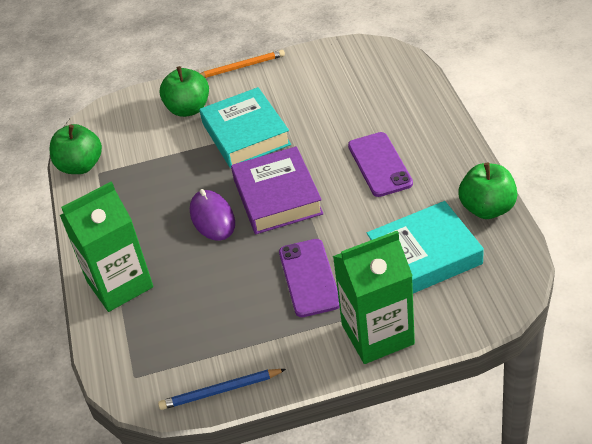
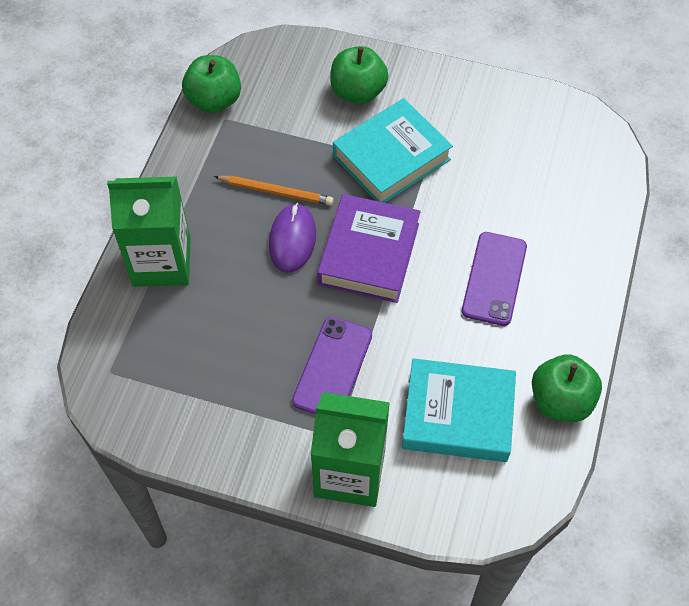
camera: 25 degrees right, 15 degrees up
blue pencil [158,369,286,410] -> none
turquoise book [199,87,291,168] -> turquoise book turned 45 degrees clockwise [333,98,453,203]
orange pencil [200,50,285,78] -> orange pencil moved to [214,176,334,206]

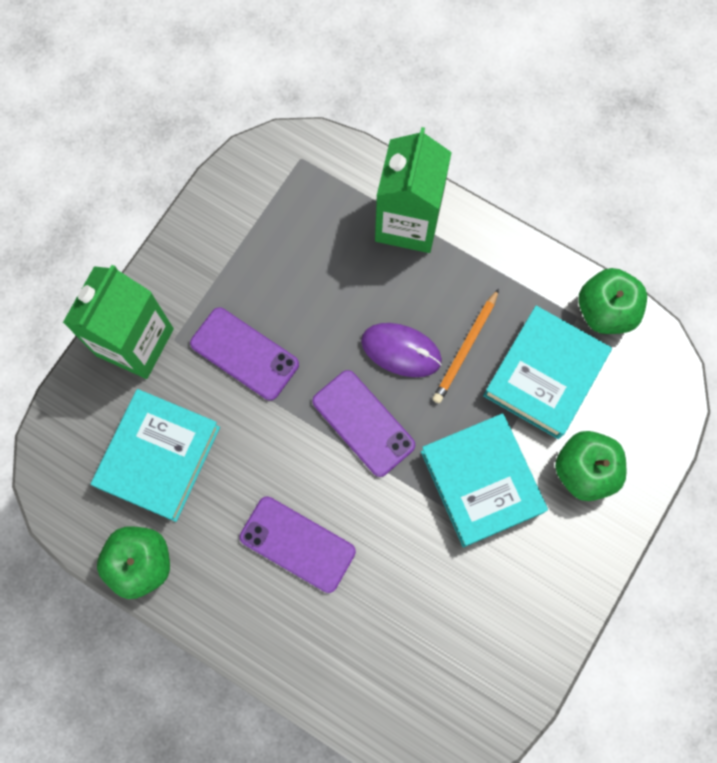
camera: 105 degrees right, 15 degrees up
purple book [317,194,421,303] -> purple phone [312,370,415,477]
none -> turquoise book [483,306,612,439]

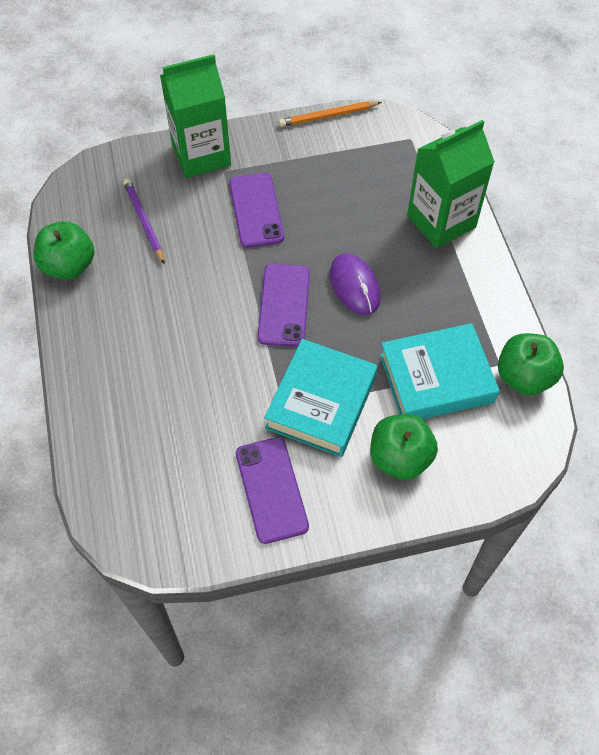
camera: 45 degrees right, 15 degrees down
turquoise book [91,389,220,522] -> purple pencil [123,178,164,264]
purple phone [239,496,356,593] -> purple phone moved to [236,437,309,544]
orange pencil [432,289,499,403] -> orange pencil moved to [279,101,382,127]

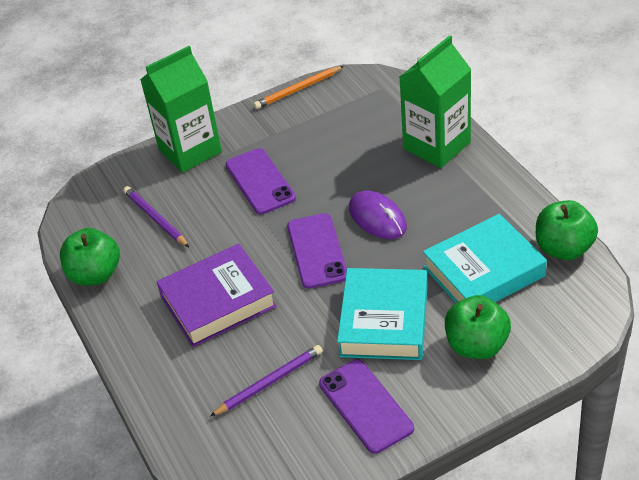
camera: 10 degrees left, 15 degrees down
none -> purple book [157,244,277,347]
none -> purple pencil [210,345,323,417]

